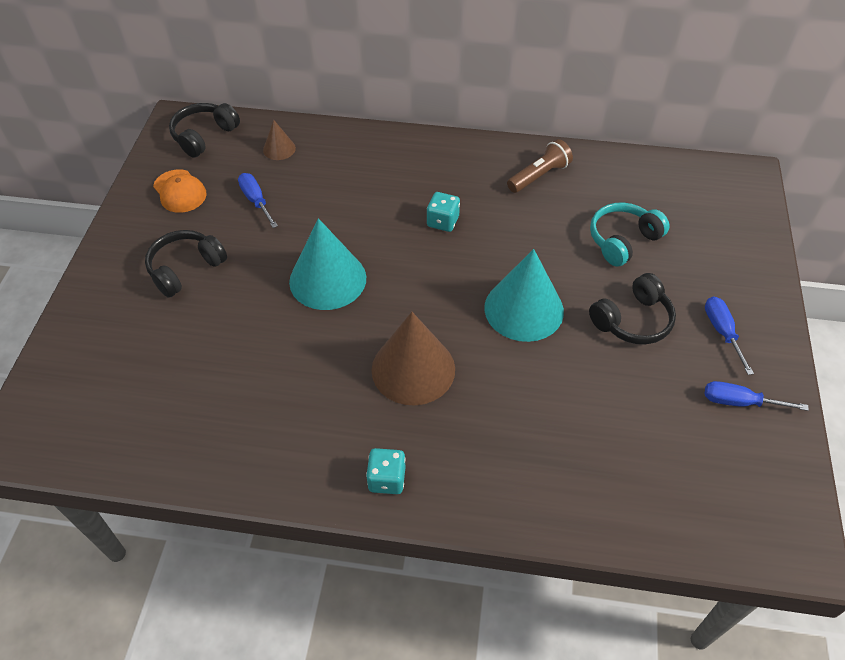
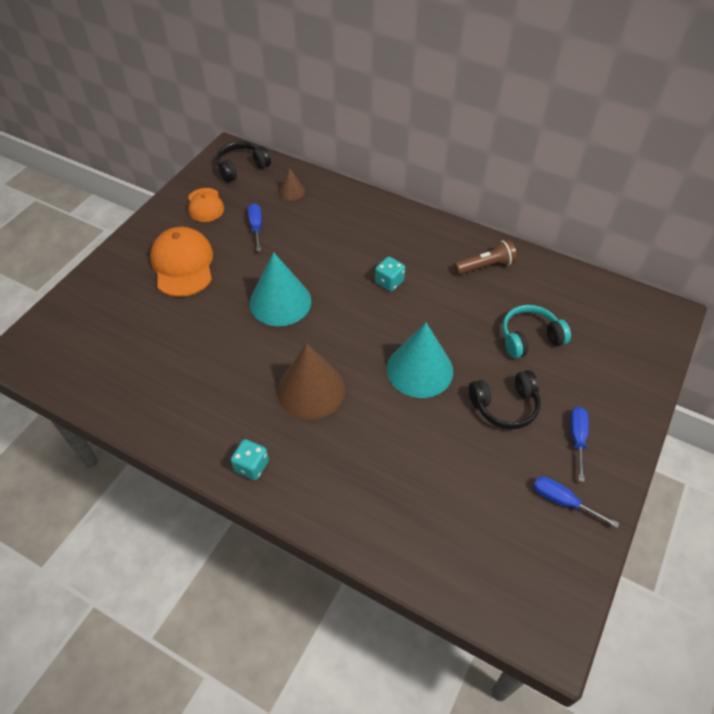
camera: 20 degrees right, 0 degrees up
black headphones [145,230,227,298] -> orange cap [150,227,213,297]

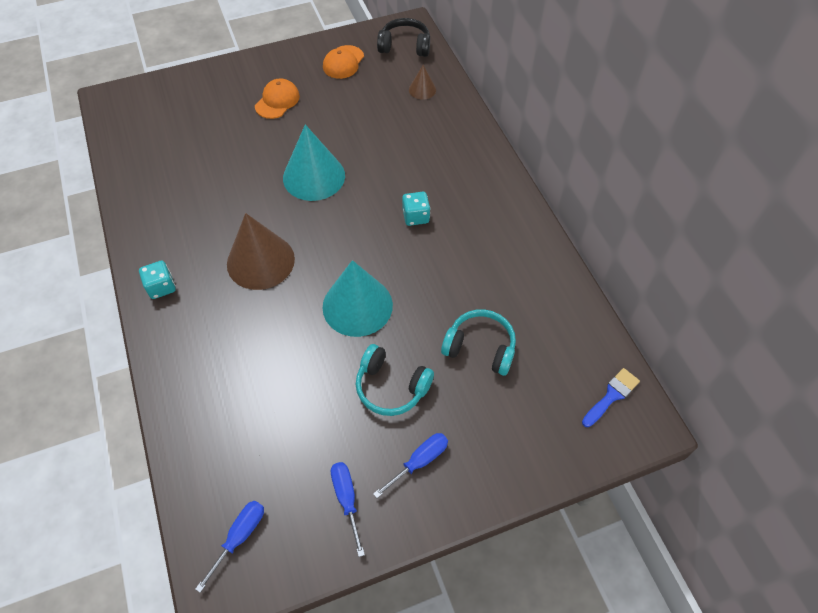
camera: 40 degrees right, 5 degrees up
orange cap [150,227,213,297] -> orange cap [255,78,300,119], size x0.61
blue screwdriver [248,203,262,251] -> blue screwdriver moved to [195,500,264,593]
brown flashlight [454,240,517,275] -> none
black headphones [469,370,540,429] -> turquoise headphones [356,344,434,416]
none -> blue brush [582,368,640,427]

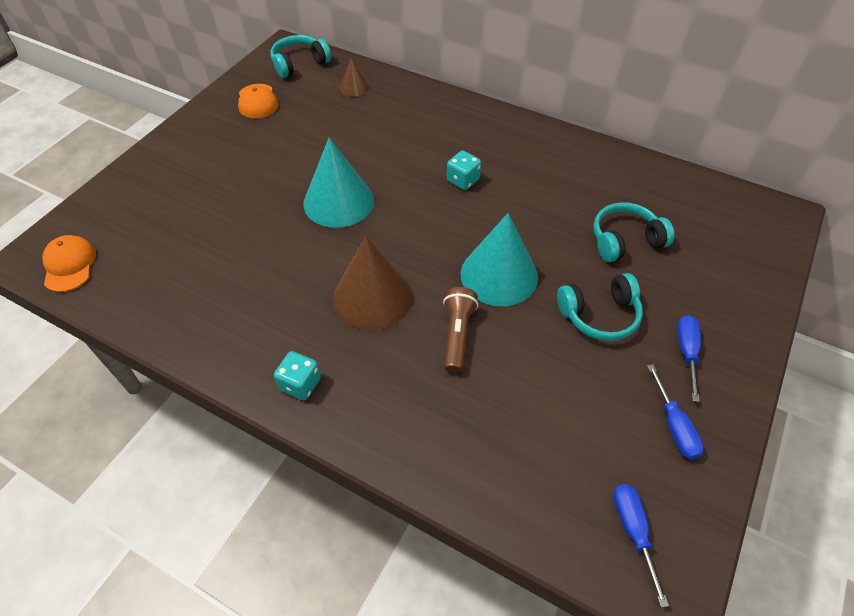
camera: 40 degrees left, 5 degrees down
orange cap [255,78,300,119] -> orange cap moved to [43,235,96,292]
blue screwdriver [331,462,365,557] -> blue screwdriver turned 135 degrees counterclockwise [647,364,704,459]
black headphones [377,18,430,57] -> turquoise headphones [270,35,331,78]
blue brush [582,368,640,427] -> none
none -> brown flashlight [443,287,478,373]

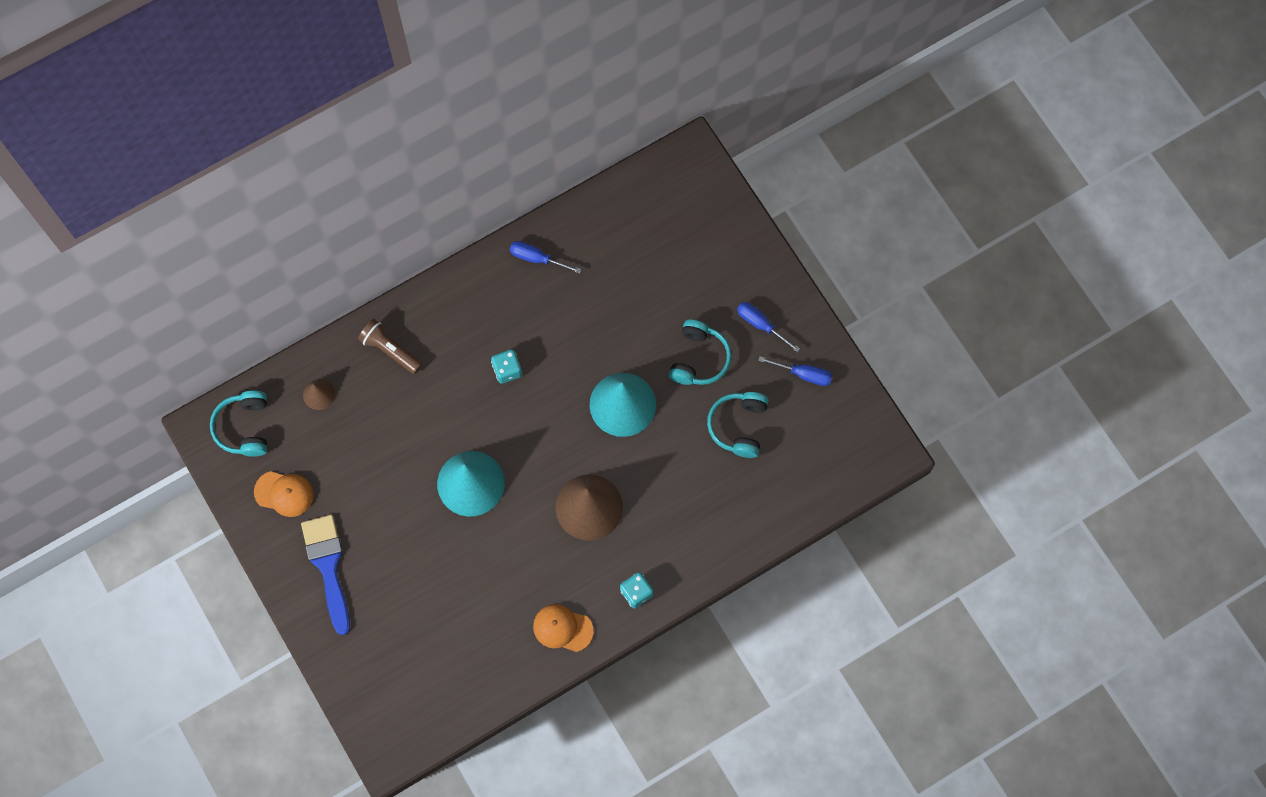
camera: 60 degrees left, 20 degrees up
orange cap [43,235,96,292] -> orange cap moved to [533,604,594,652]
brown flashlight [443,287,478,373] -> brown flashlight moved to [358,319,422,374]
turquoise headphones [593,202,675,262] -> turquoise headphones moved to [707,392,769,458]
blue screwdriver [613,484,669,608] -> blue screwdriver moved to [510,241,581,273]
none -> blue brush [301,515,350,635]

